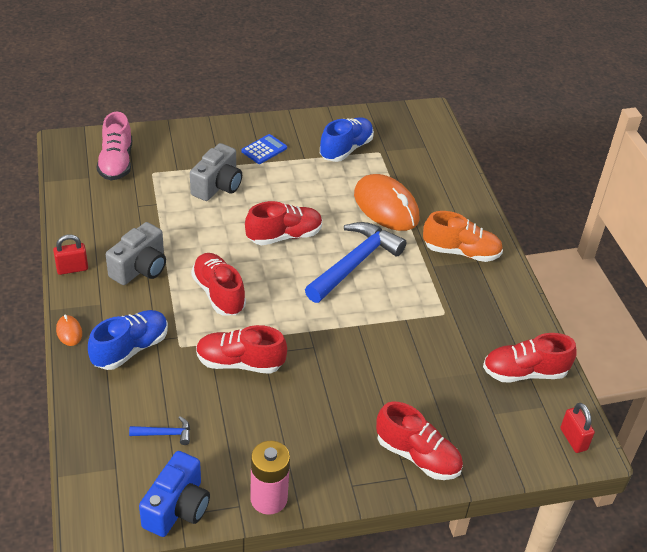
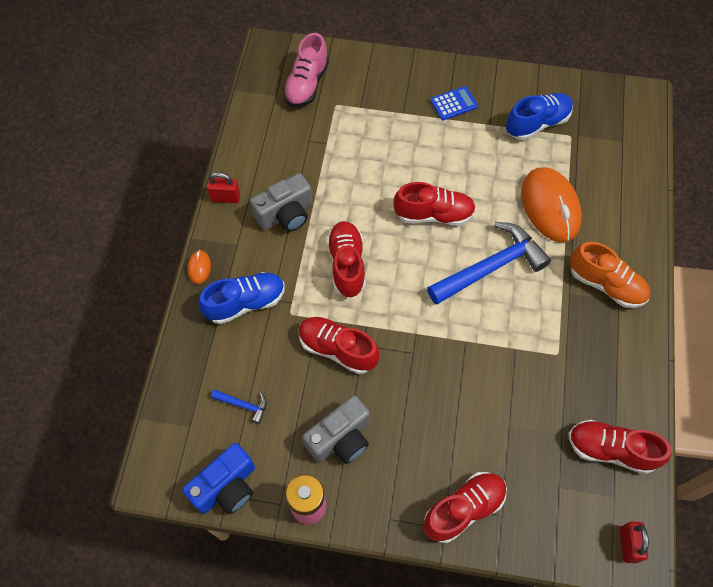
camera: 25 degrees right, 20 degrees up
grey camera [190,143,242,201] -> grey camera moved to [303,395,370,464]
red shoe [376,402,463,480] -> red shoe turned 90 degrees counterclockwise [424,472,507,543]

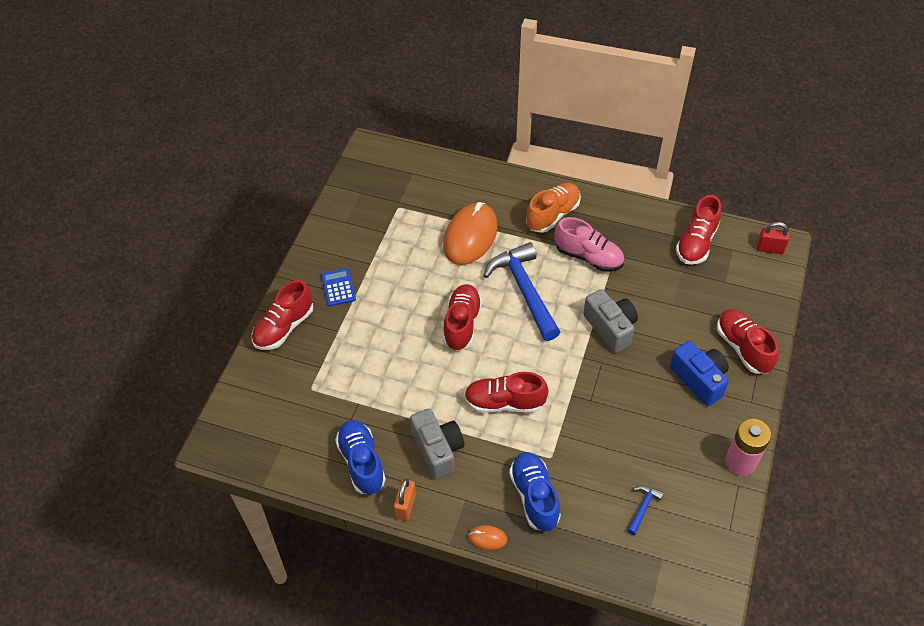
camera: 80 degrees left, 10 degrees down
blue camera [182,443,255,514] -> blue camera moved to [670,341,729,406]
red padlock [207,172,240,203] -> orange padlock [394,478,416,521]
pink shoe [283,33,329,107] -> pink shoe moved to [554,217,624,272]
red shoe [298,317,380,374] -> red shoe moved to [252,280,313,350]
grey camera [303,395,370,464] -> grey camera moved to [583,289,638,353]
blue shoe [506,93,573,140] -> blue shoe moved to [335,420,386,495]
orange mouse [521,167,582,242] -> orange mouse turned 60 degrees counterclockwise [443,202,498,265]

